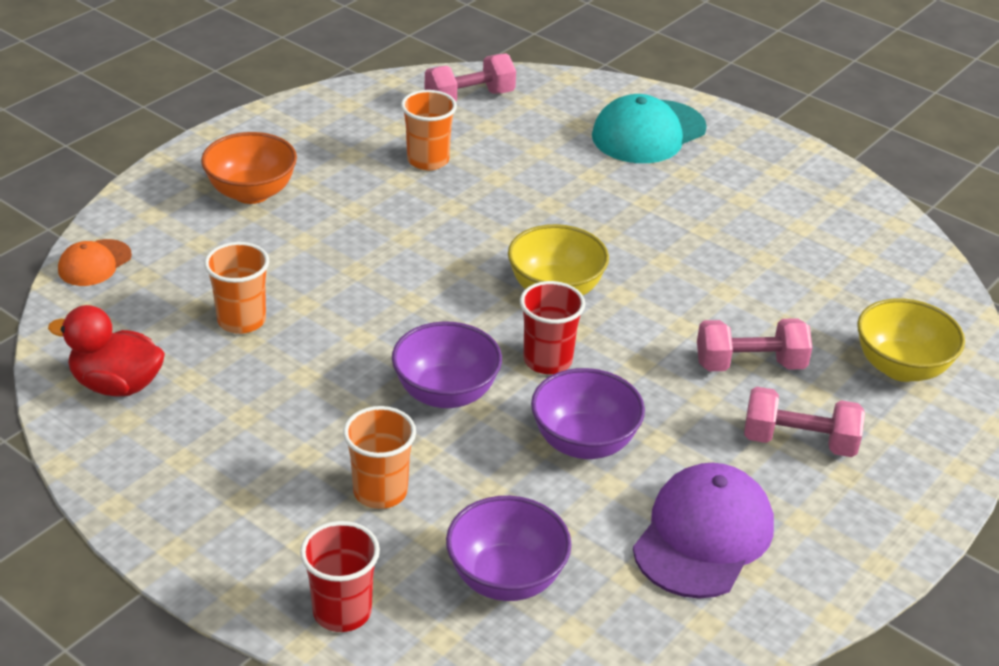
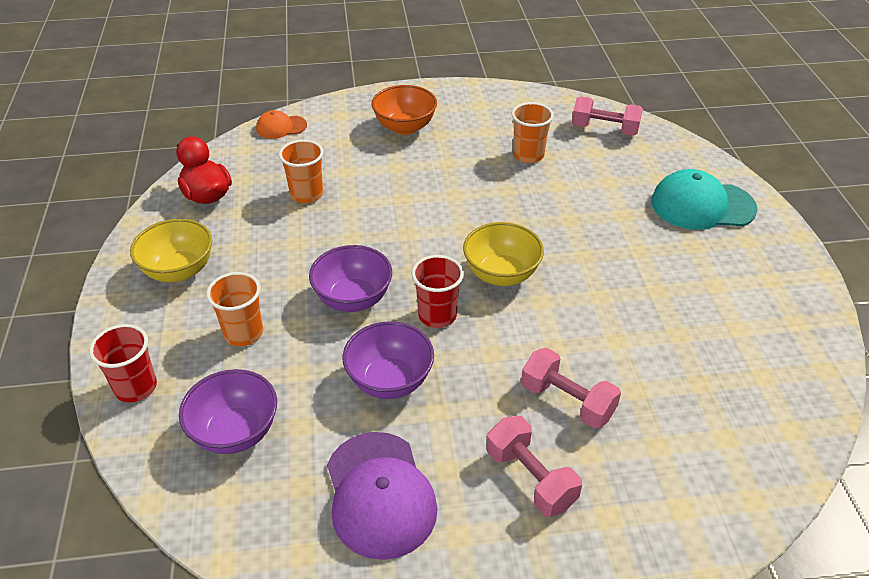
camera: 45 degrees right, 5 degrees up
purple cap [633,463,774,599] -> purple cap turned 90 degrees clockwise [327,432,438,560]
yellow bowl [857,298,965,382] -> yellow bowl moved to [130,219,212,282]

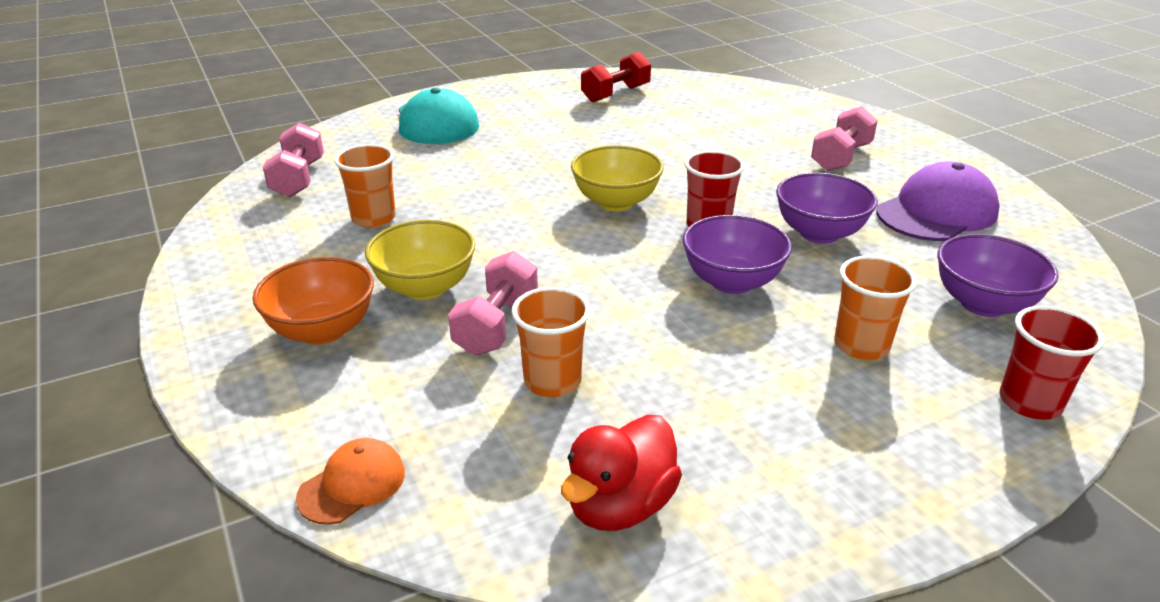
camera: 110 degrees left, 10 degrees down
yellow bowl [130,219,212,282] -> yellow bowl moved to [365,220,475,300]
orange cap [256,110,307,139] -> orange cap turned 105 degrees counterclockwise [296,438,405,525]
pink dumbbell [521,348,621,429] -> pink dumbbell moved to [448,251,538,356]
none -> red dumbbell [581,52,651,103]

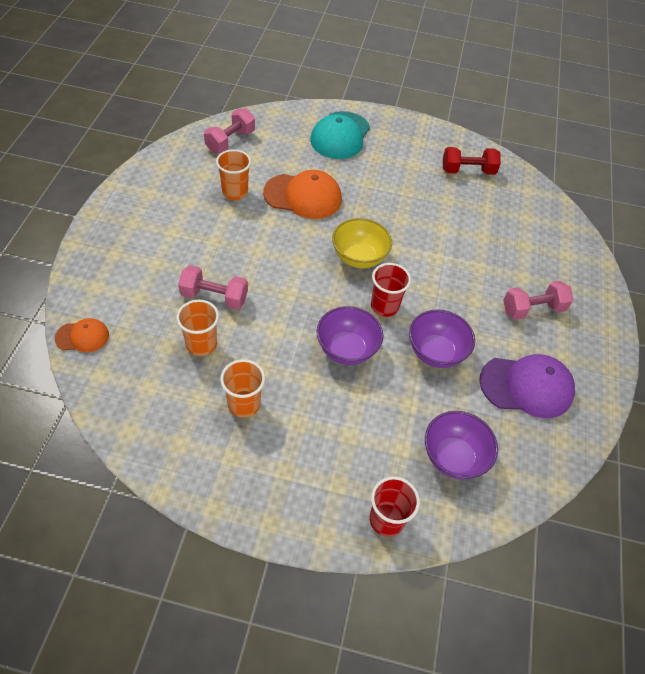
camera: 35 degrees right, 20 degrees up
orange bowl [253,257,374,345] -> none
yellow bowl [365,220,475,300] -> none
pink dumbbell [448,251,538,356] -> pink dumbbell turned 45 degrees clockwise [178,265,248,310]
red duck [561,415,682,531] -> none
orange cup [834,255,917,360] -> orange cup moved to [220,359,265,417]
none -> orange cap [263,170,342,219]

